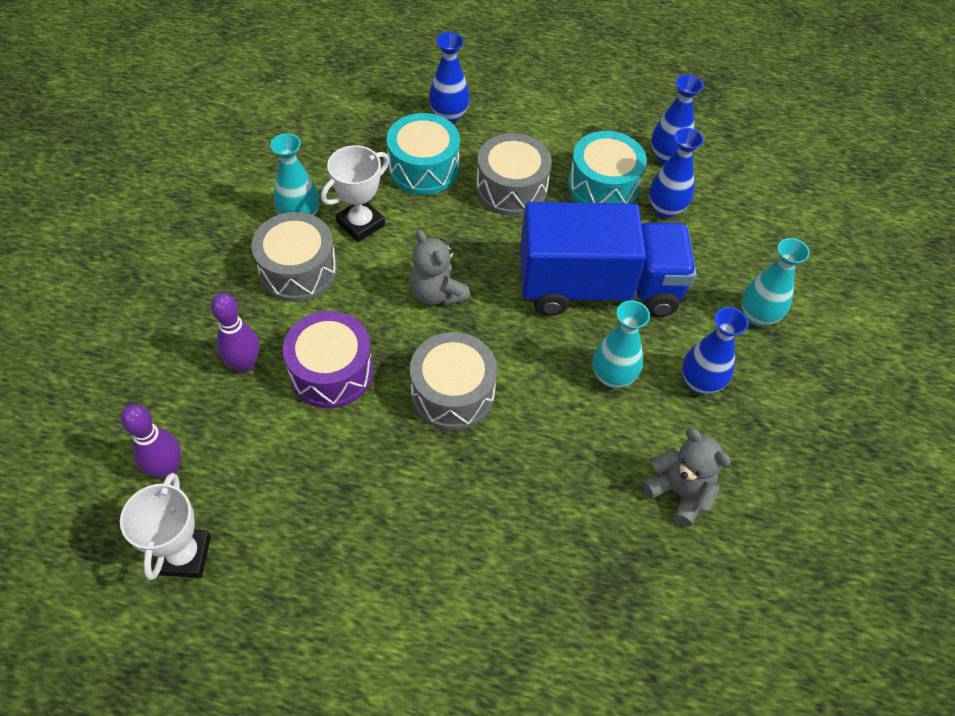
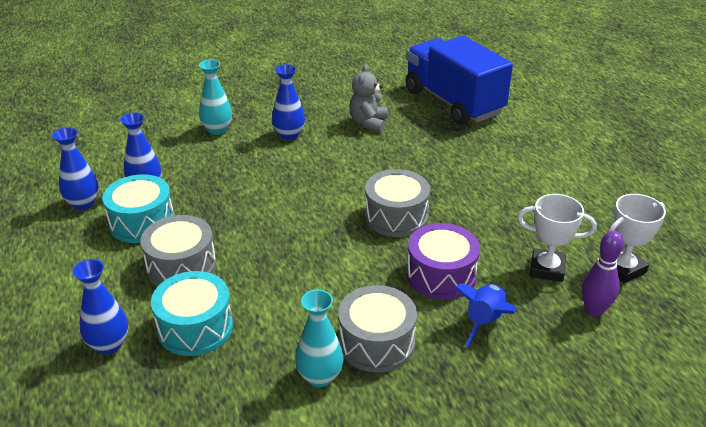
camera: 120 degrees left, 20 degrees down
purple bowling pin [211,293,259,373] -> blue rocket [454,283,516,347]
white trophy [321,145,389,242] -> white trophy moved to [517,194,597,282]
grey teddy bear [409,230,471,306] -> none
blue truck [520,202,697,317] -> blue truck moved to [406,36,513,125]
turquoise vase [592,300,650,388] -> none

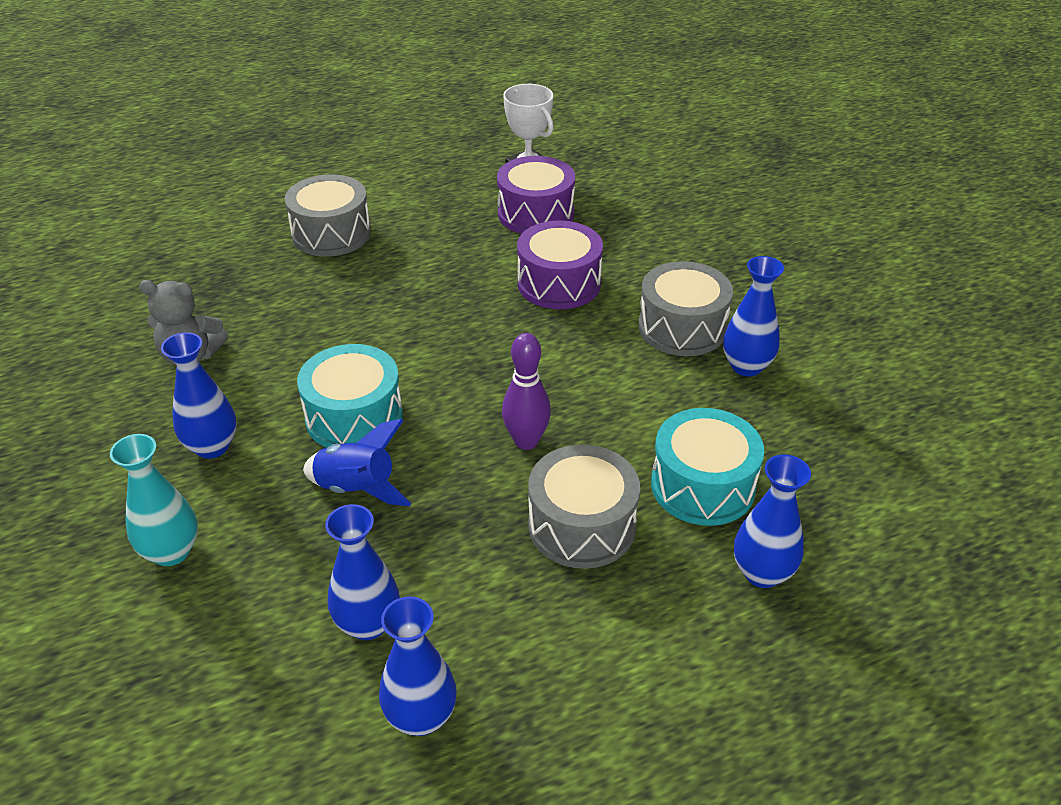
camera: 95 degrees left, 5 degrees up
turquoise drum [102,174,174,243] -> turquoise drum moved to [297,344,403,448]
turquoise vase [295,289,343,387] -> blue vase [723,256,784,377]
grey drum [365,169,430,237] -> grey drum moved to [285,174,371,257]
blue truck [406,36,513,125] -> none
blue rocket [454,283,516,347] -> blue rocket moved to [303,419,411,506]
white trophy [517,194,597,282] -> purple drum [497,156,575,234]
purple bowling pin [582,231,624,317] -> purple bowling pin moved to [502,333,551,450]

